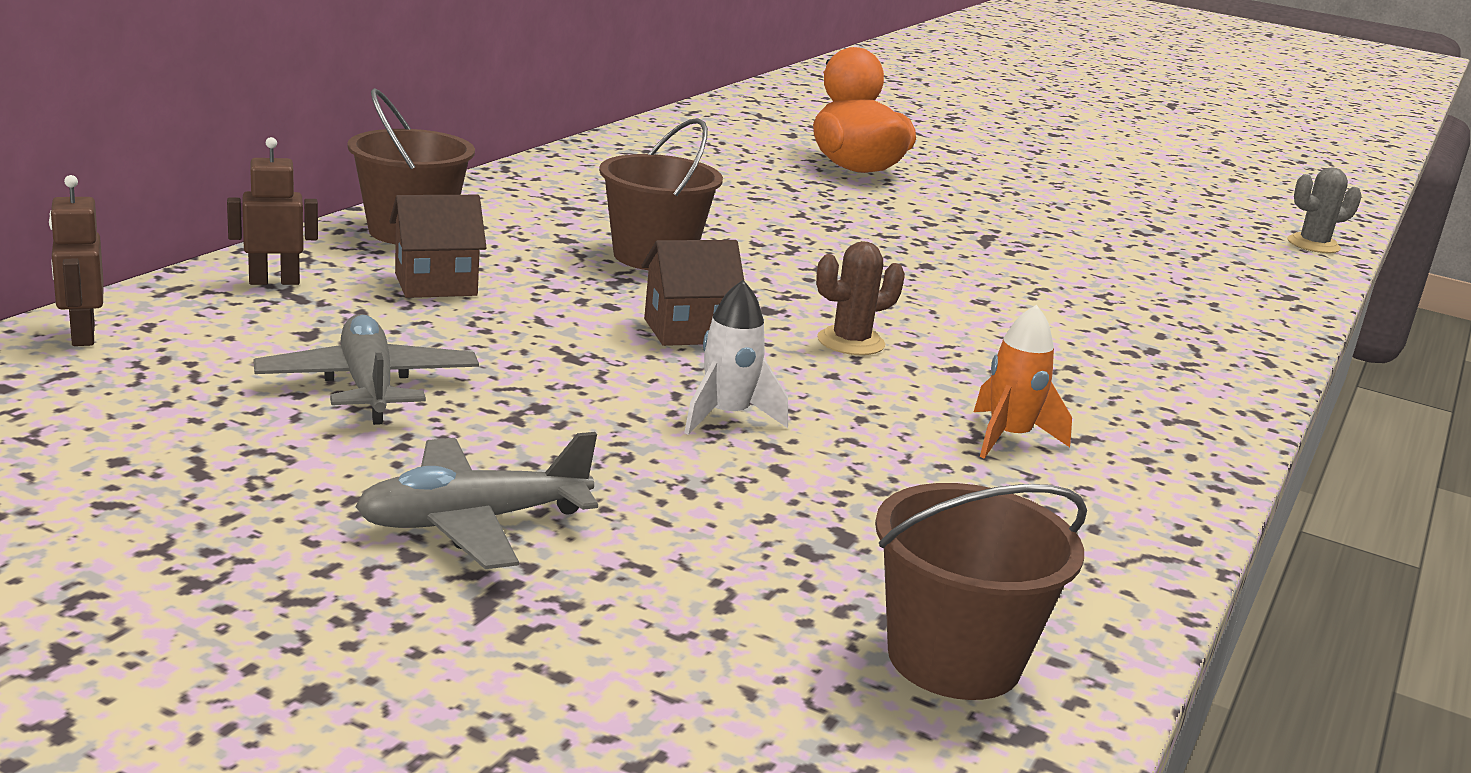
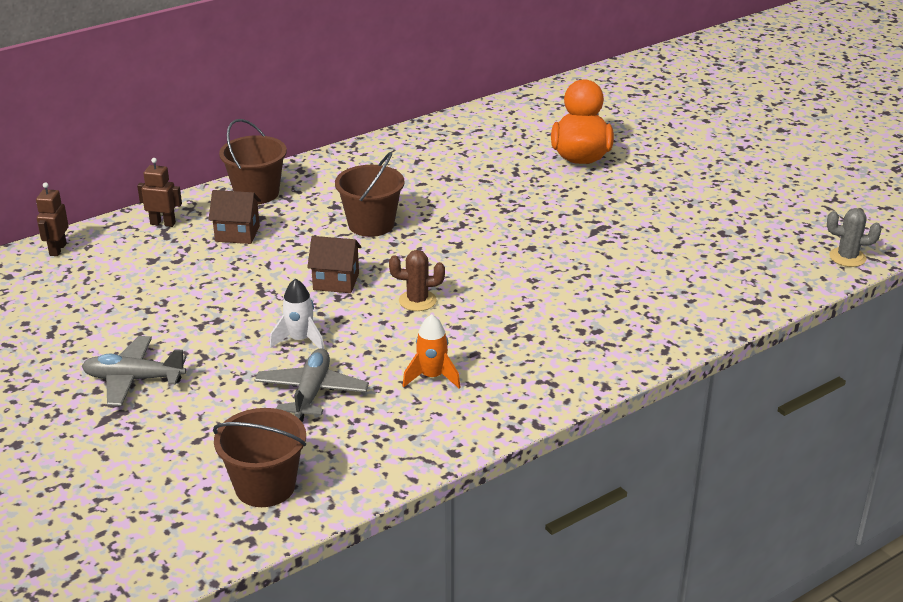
camera: 30 degrees right, 10 degrees up
grey plane [254,314,479,425] -> grey plane moved to [254,348,369,422]

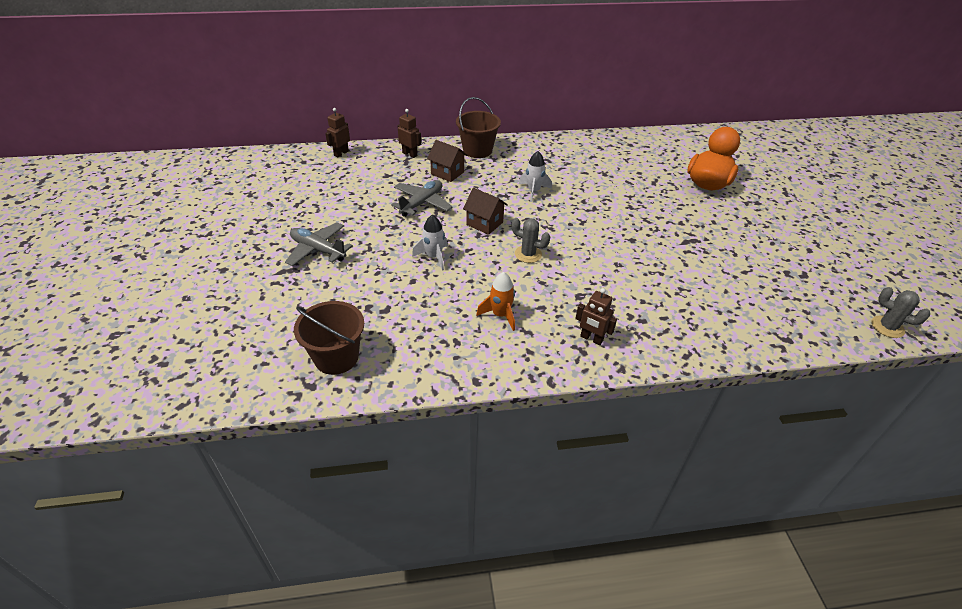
camera: 25 degrees right, 10 degrees up
grey plane [254,348,369,422] -> grey plane moved to [391,180,453,217]
brown bucket [335,152,405,237] -> white rocket [519,151,552,202]
brown cactus [389,250,445,311] -> grey cactus [512,218,550,263]
none -> brown robot [575,288,617,345]

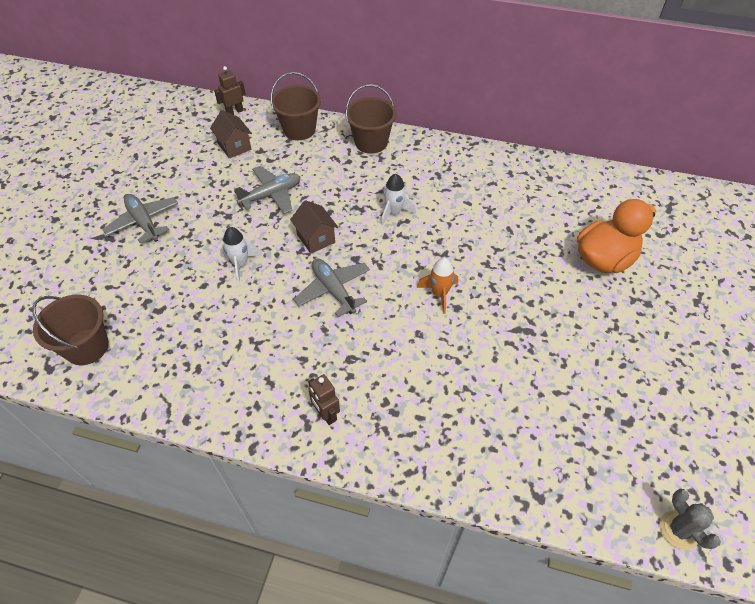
camera: 25 degrees right, 10 degrees up
brown robot [398,109,421,158] -> brown bucket [270,72,321,140]
brown house [427,140,467,182] -> brown house moved to [210,110,252,159]
orange rocket [476,272,515,331] -> orange rocket moved to [417,258,458,314]
grey cactus [512,218,550,263] -> grey plane [294,258,370,317]

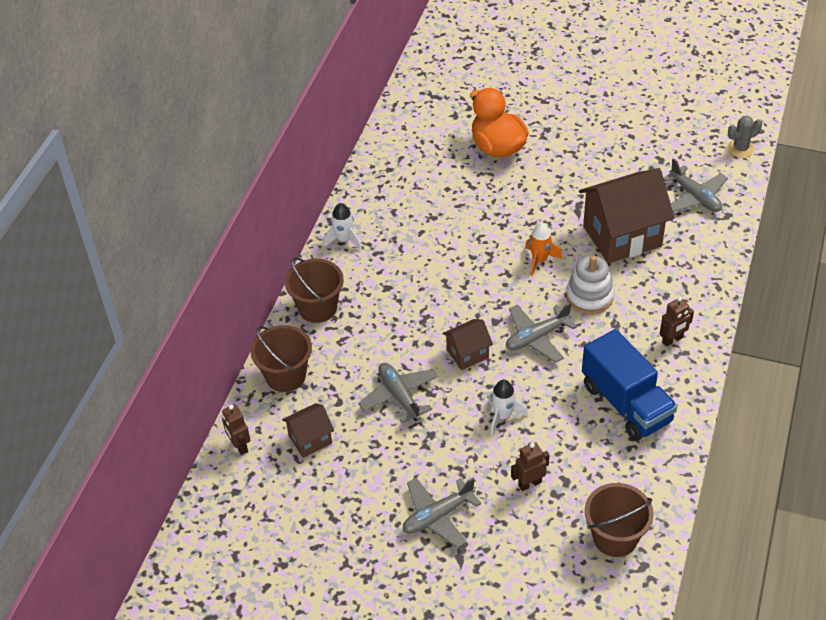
camera: 85 degrees left, 5 degrees down
white rocket [381,174,416,226] -> white rocket moved to [323,203,362,250]
none -> brown robot [511,442,549,491]
none -> white stacking toy [566,256,614,314]
none -> brown house [579,169,674,263]
none -> blue truck [582,329,677,441]
none -> grey plane [663,158,728,212]

